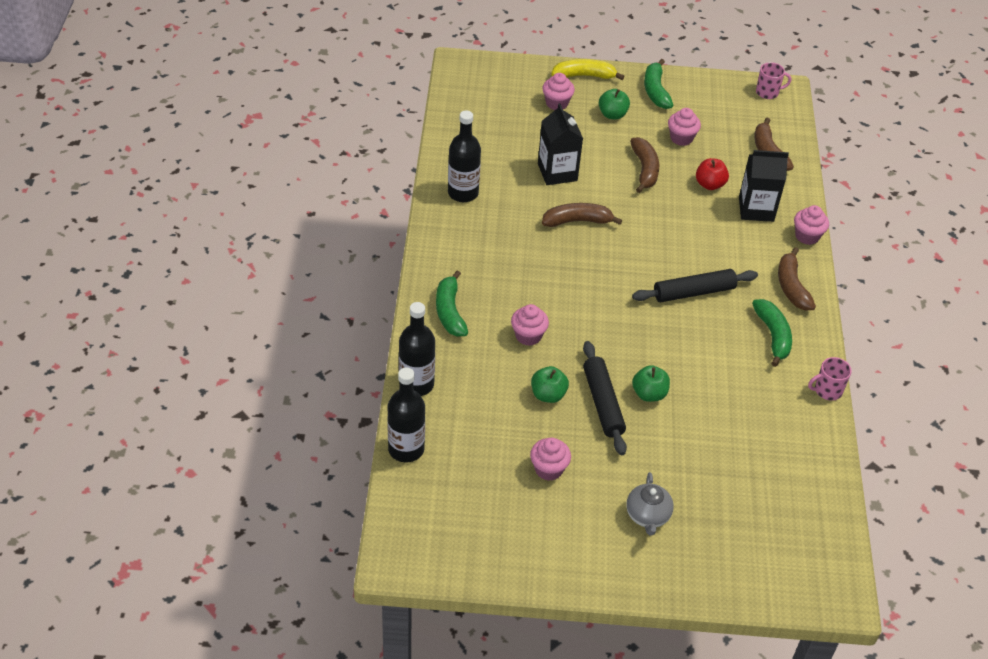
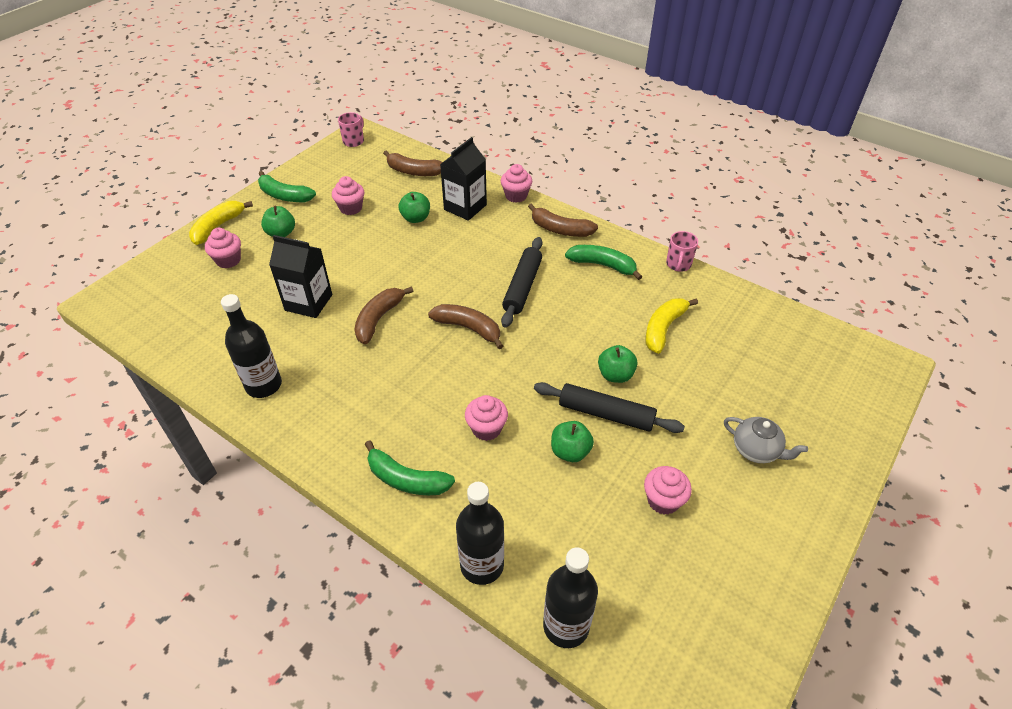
camera: 55 degrees left, 0 degrees up
brown banana [630,137,659,193] -> brown banana moved to [428,304,503,349]
red apple [696,158,729,190] -> green apple [398,192,430,223]
none -> yellow banana [645,298,698,354]

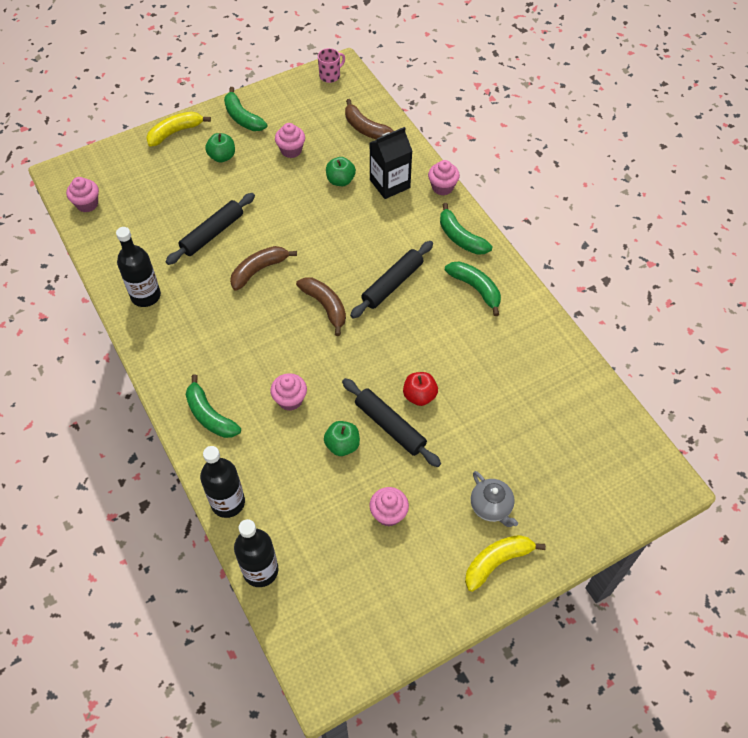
camera: 25 degrees right, 10 degrees up
pink cupcake [205,228,241,268] -> pink cupcake moved to [66,177,99,212]
black carton [269,235,332,318] -> black rolling pin [165,193,255,265]
brown banana [528,203,598,237] -> green banana [440,203,493,255]
green apple [598,345,638,383] -> red apple [403,372,438,406]
yellow banana [645,298,698,354] -> yellow banana moved to [465,535,546,592]
pink mug [666,231,698,272] -> none

